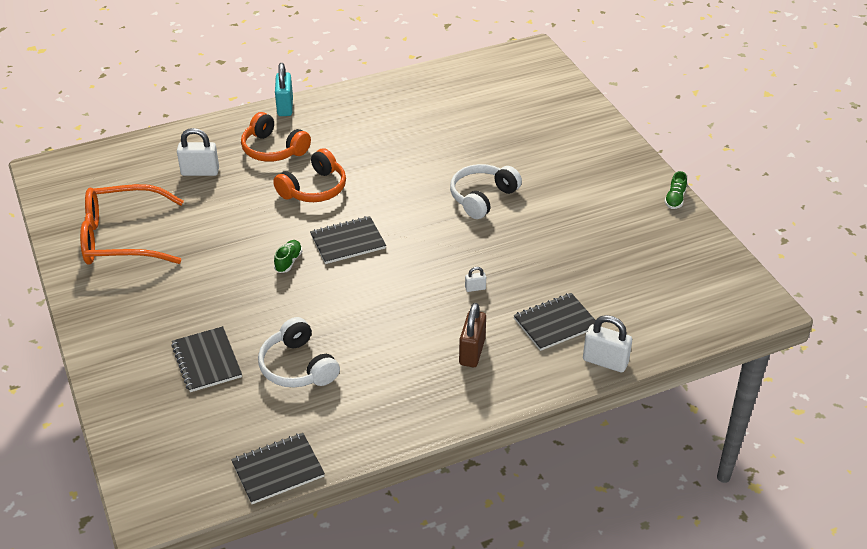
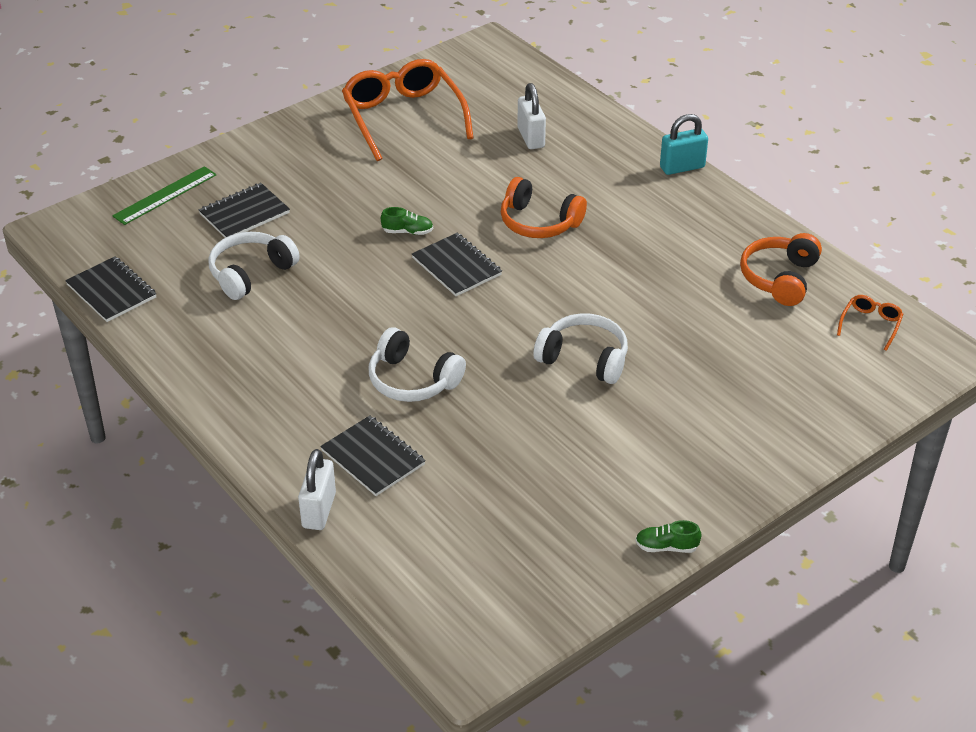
camera: 75 degrees right, 0 degrees up
orange headphones [241,112,311,162] -> orange headphones moved to [740,233,822,306]
brown padlock [459,303,486,367] -> none
white padlock [465,267,486,292] -> white headphones [368,327,466,402]
none -> green ruler [112,166,217,225]
none -> orange glasses [837,295,903,351]

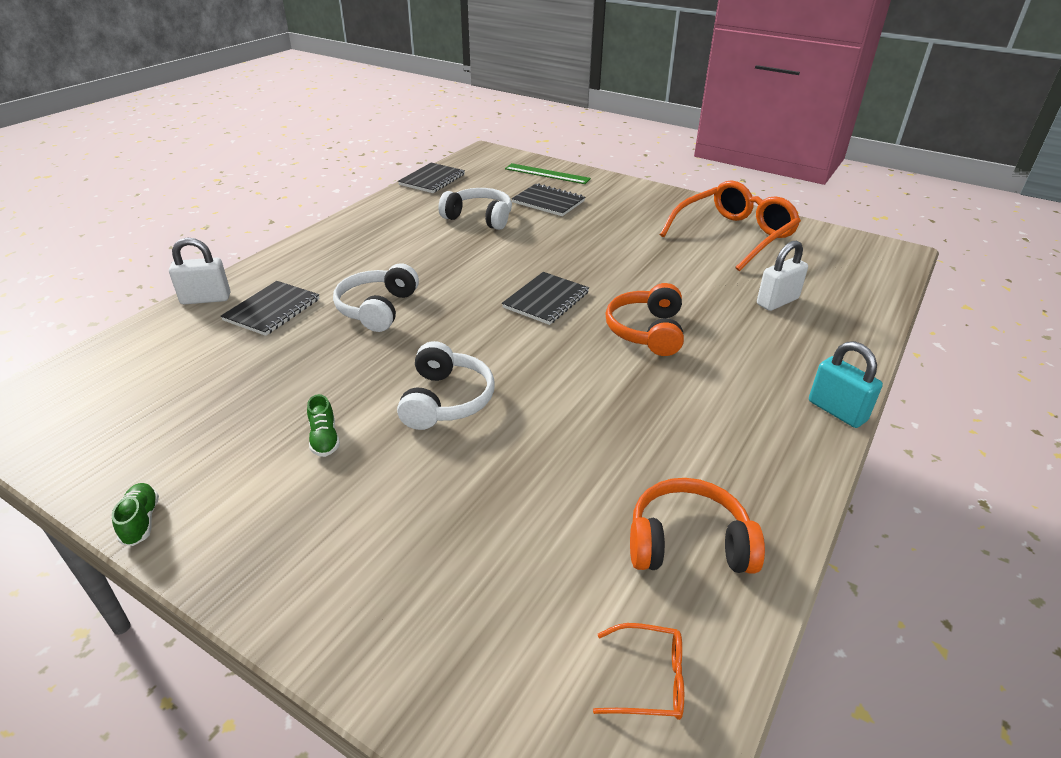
camera: 70 degrees right, 5 degrees down
green shoe [381,207,433,235] -> green shoe moved to [307,394,340,457]

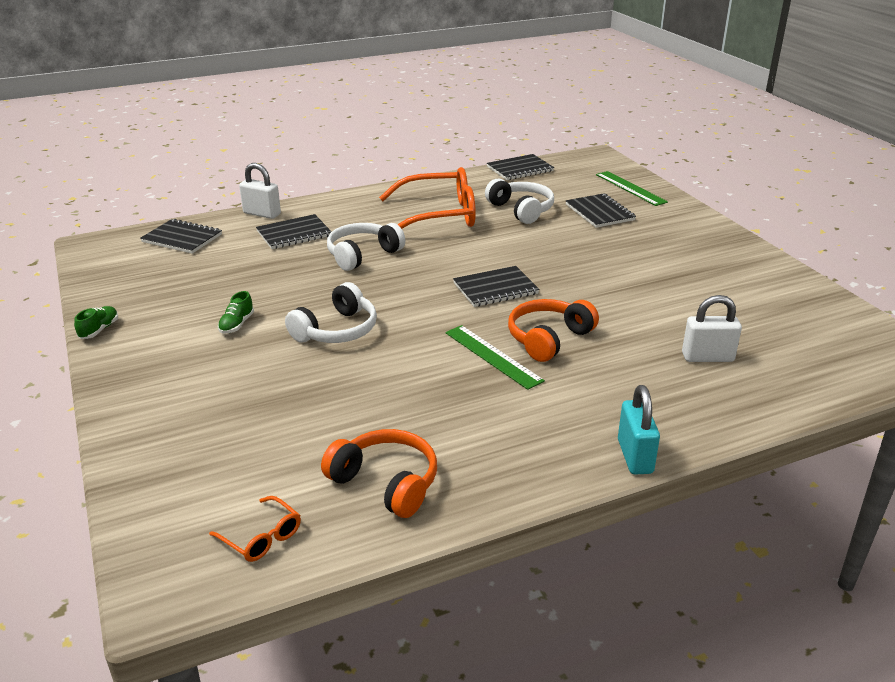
camera: 35 degrees right, 5 degrees down
orange glasses [660,181,801,271] -> orange glasses moved to [379,167,476,229]
none -> black notebook [140,219,222,254]
none -> green ruler [445,325,545,390]

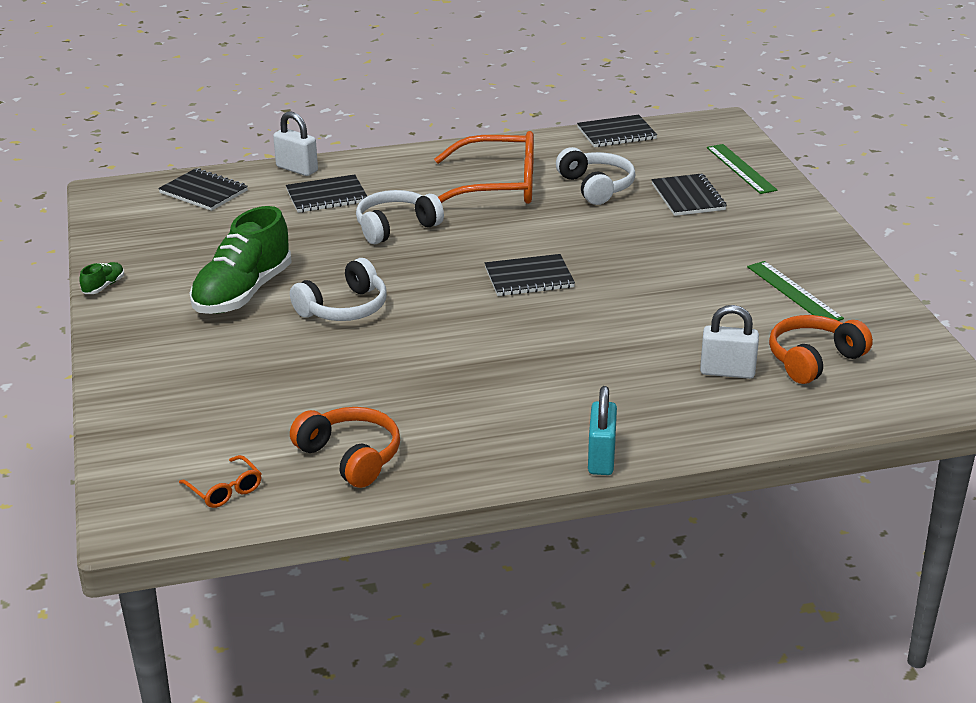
camera: 10 degrees right, 0 degrees up
green shoe [218,291,254,334] -> green shoe [190,206,292,314], size x2.49
green ruler [445,325,545,390] -> green ruler moved to [747,261,844,321]
orange headphones [508,299,599,362] -> orange headphones moved to [769,315,873,384]

